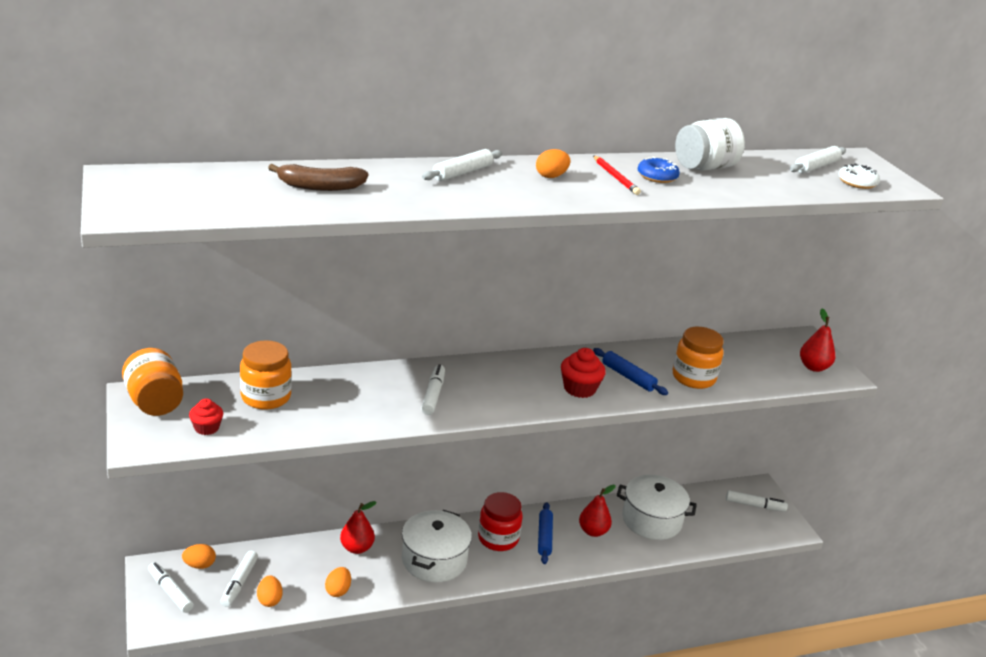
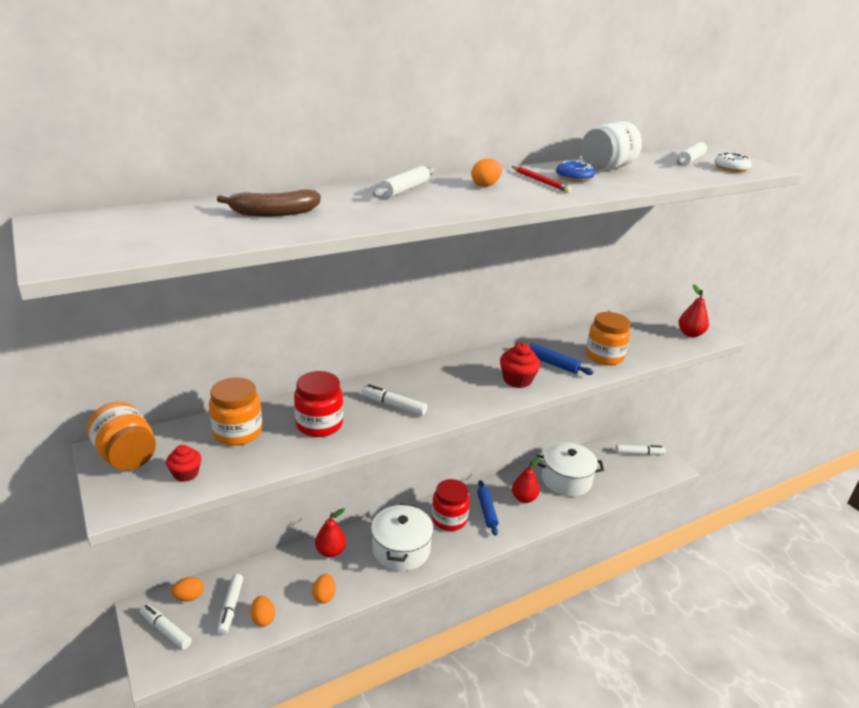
camera: 10 degrees left, 0 degrees up
white marker [421,364,445,415] -> white marker turned 60 degrees counterclockwise [362,384,427,416]
none -> red jar [294,371,343,437]

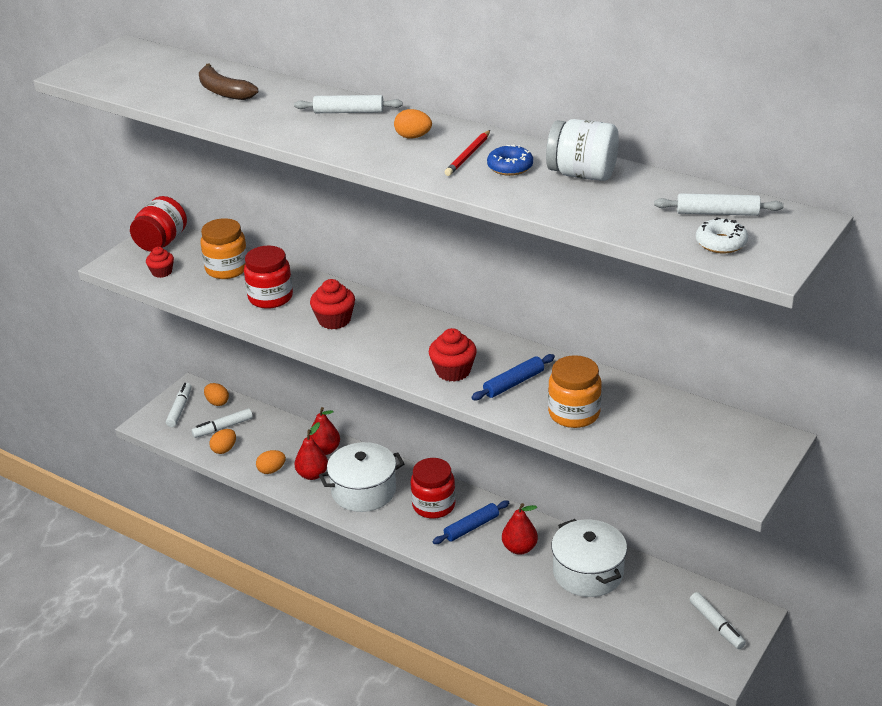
camera: 65 degrees right, 5 degrees up
orange jar [87,402,156,470] -> red jar [130,196,187,252]
white marker [362,384,427,416] -> red cupcake [310,279,355,329]
blue rolling pin [517,343,593,375] -> blue rolling pin turned 45 degrees clockwise [471,354,555,400]
red pear [678,284,709,337] -> red pear moved to [295,422,328,480]

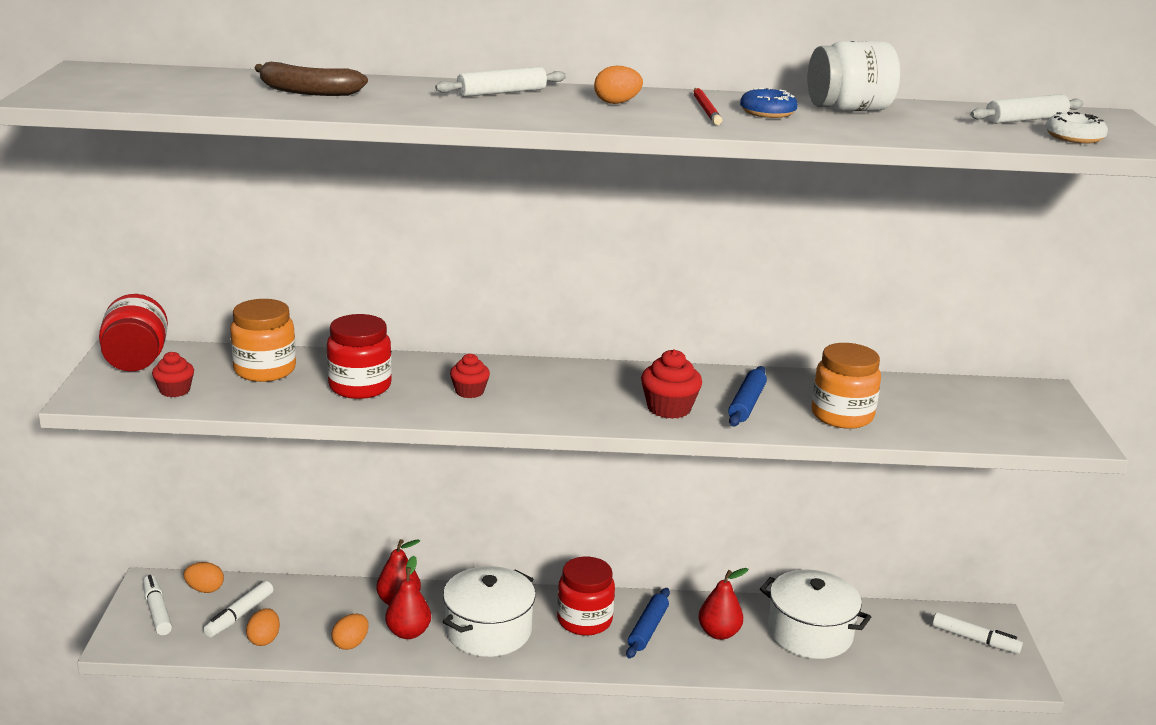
camera: 35 degrees left, 10 degrees down
red cupcake [310,279,355,329] -> red cupcake [450,354,490,398], size x0.66

